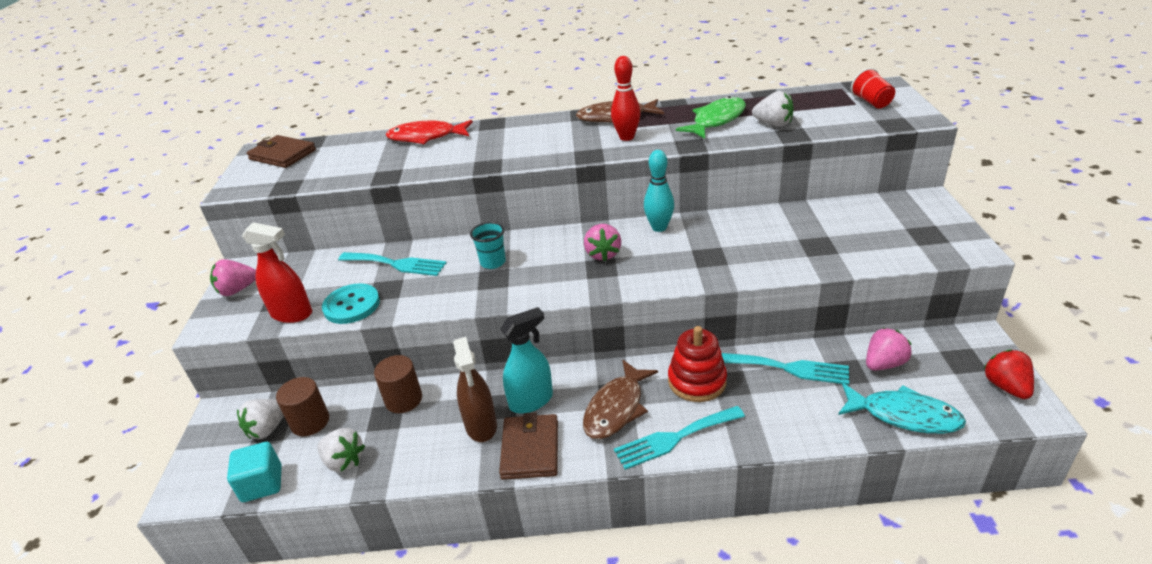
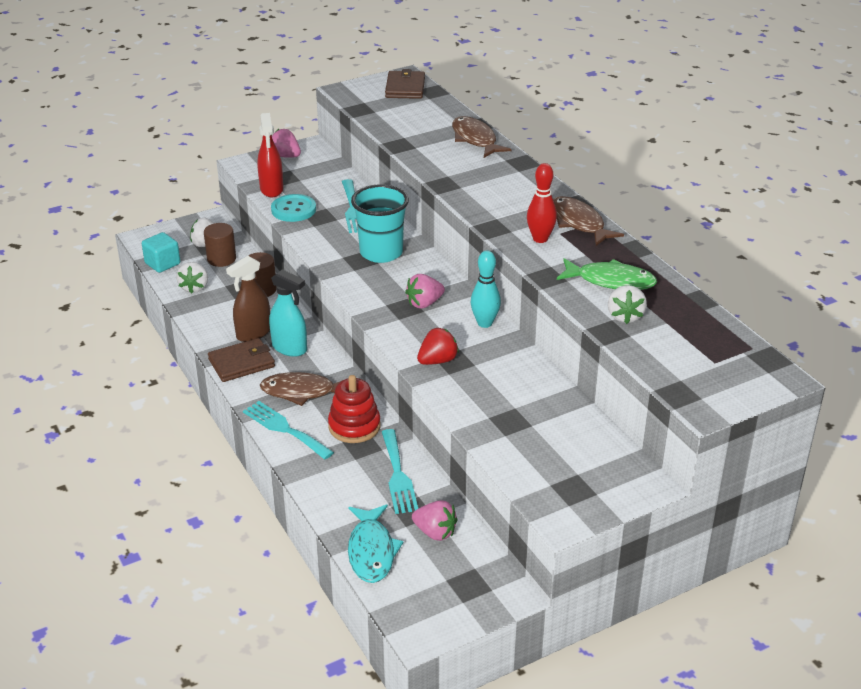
camera: 60 degrees right, 0 degrees up
red fish [386,120,473,144] -> brown fish [452,116,512,158]
turquoise cup [470,222,506,269] -> turquoise cup [351,184,409,263], size x1.87
red cup [851,68,895,108] -> none
red strawberry [983,349,1034,399] -> red strawberry moved to [417,327,459,365]

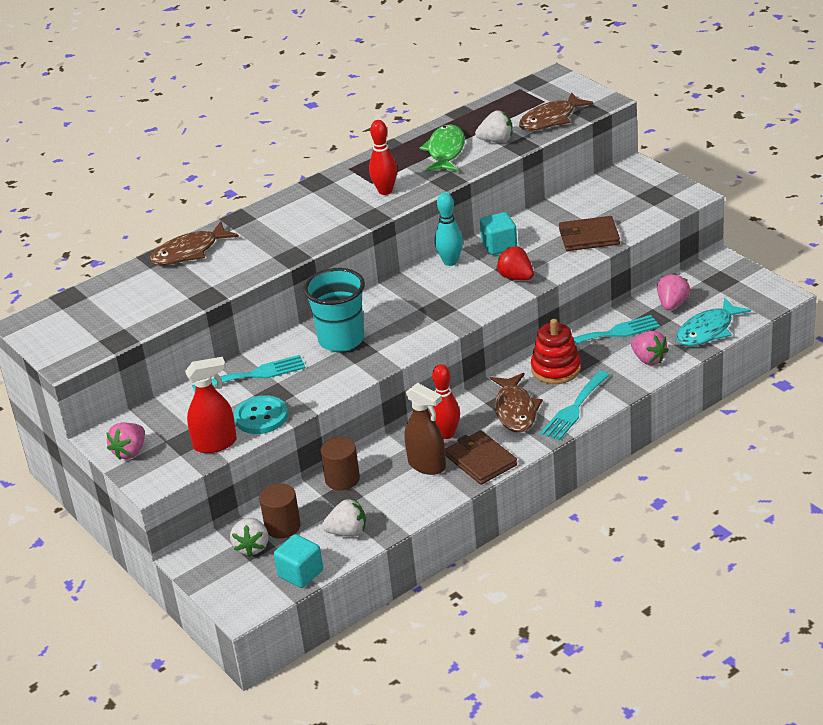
camera: 95 degrees left, 0 degrees up
turquoise spray bottle [269,269,307,357] -> red bowling pin [430,364,460,439]
turquoise fish [348,504,404,583] -> turquoise fish turned 150 degrees clockwise [676,297,751,346]
brown wallet [385,69,425,99] -> brown wallet moved to [559,216,620,251]
pink strawberry [405,274,445,309] -> pink strawberry moved to [631,331,669,365]
brown fish [553,196,624,246] -> brown fish moved to [519,92,594,131]
none -> turquoise cube [480,212,517,255]

